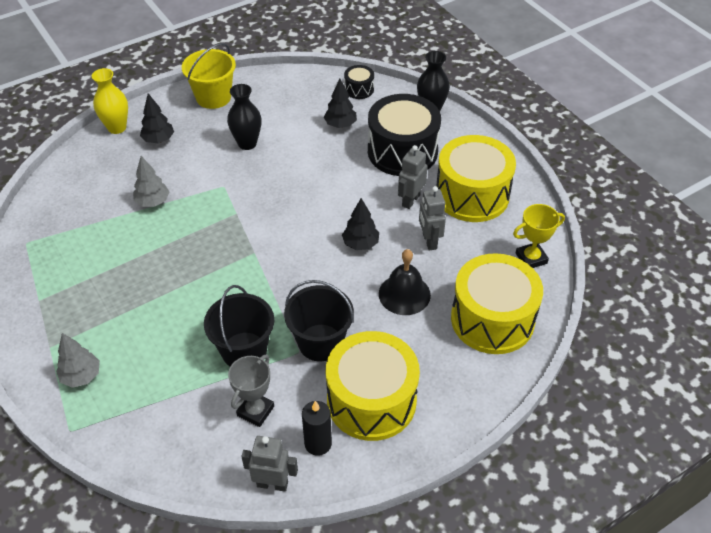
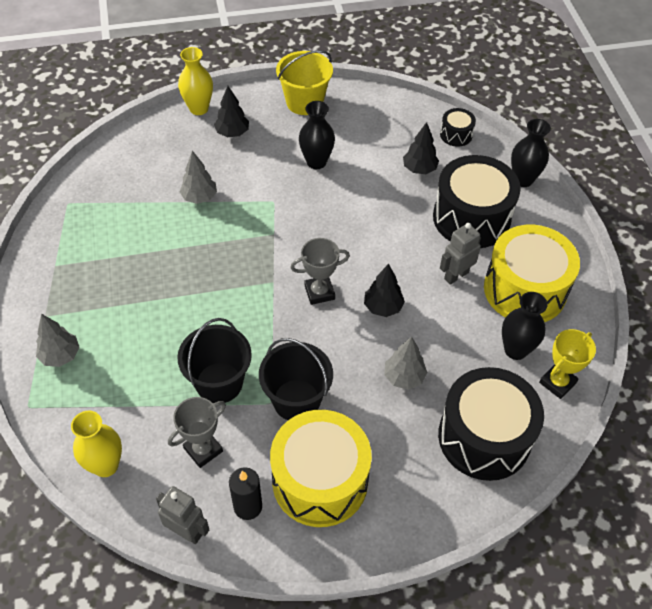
camera: 20 degrees right, 5 degrees up
black bell [379,249,431,315] -> grey tree [384,336,428,390]
grey robot [419,186,446,251] -> none
yellow drum [451,253,543,354] -> black drum [438,367,544,481]
yellow trophy [513,204,565,268] -> yellow trophy turned 45 degrees counterclockwise [539,329,596,399]
none -> yellow vase [71,411,122,477]
none -> grey trophy [290,238,350,305]
none -> black vase [502,292,548,360]

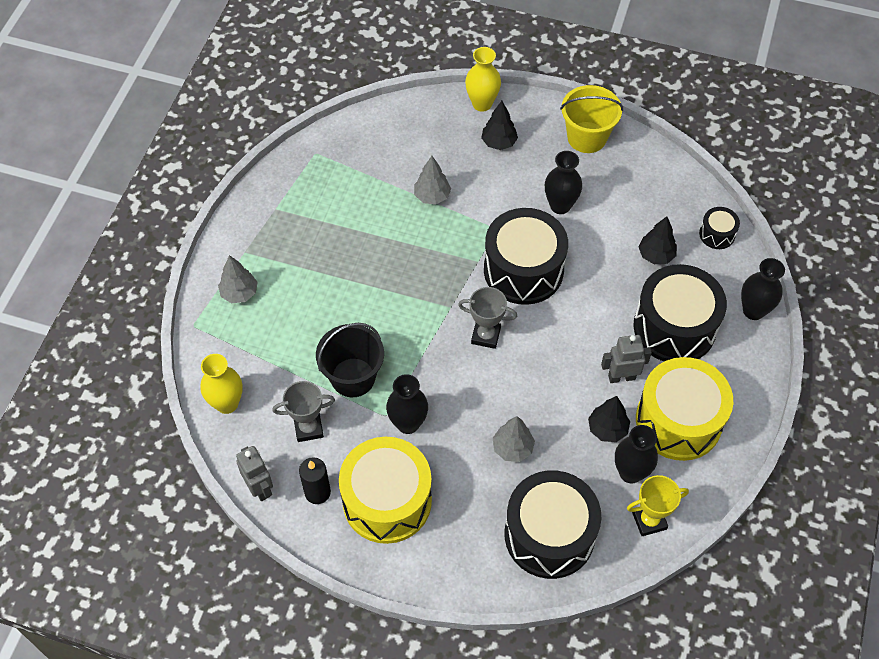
camera: 30 degrees right, 5 degrees up
black bucket [259,338,333,420] -> black vase [386,374,428,434]
black tree [364,264,405,317] -> black tree moved to [588,396,630,442]
none -> black drum [484,208,568,305]

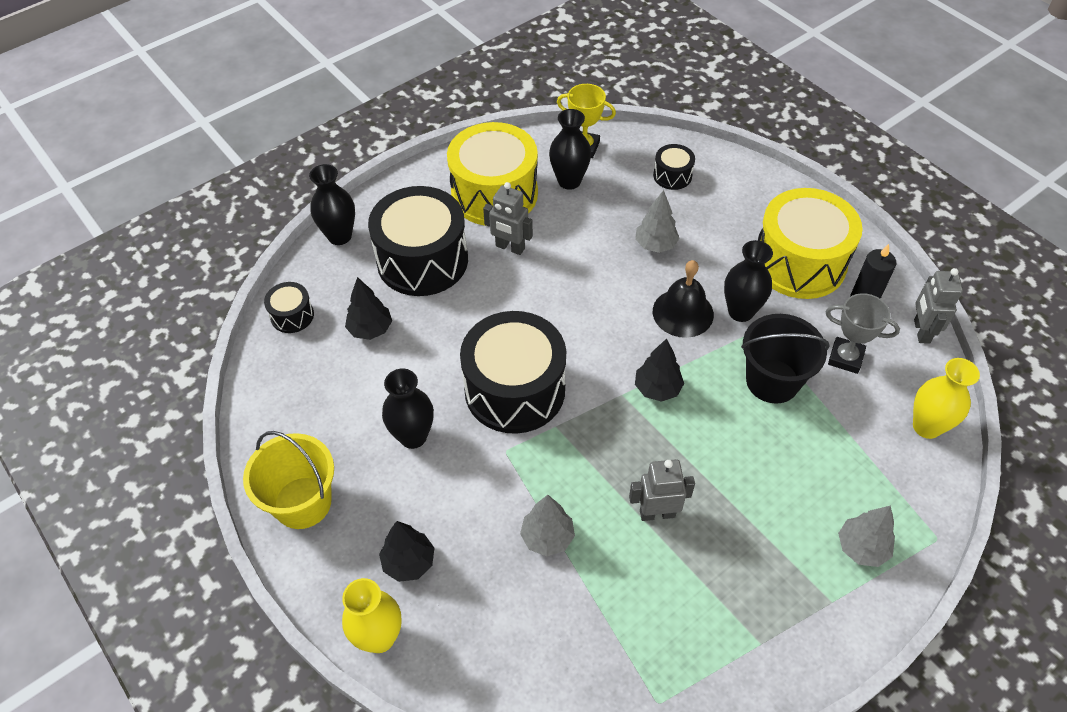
camera: 145 degrees left, 5 degrees down
grey trophy [458,287,517,349] -> none
black drum [505,470,602,579] -> black drum [653,144,695,190], size x0.45
black tree [588,396,630,442] -> black tree moved to [635,338,684,402]
none -> grey robot [629,459,695,521]
none -> black bell [653,260,714,338]

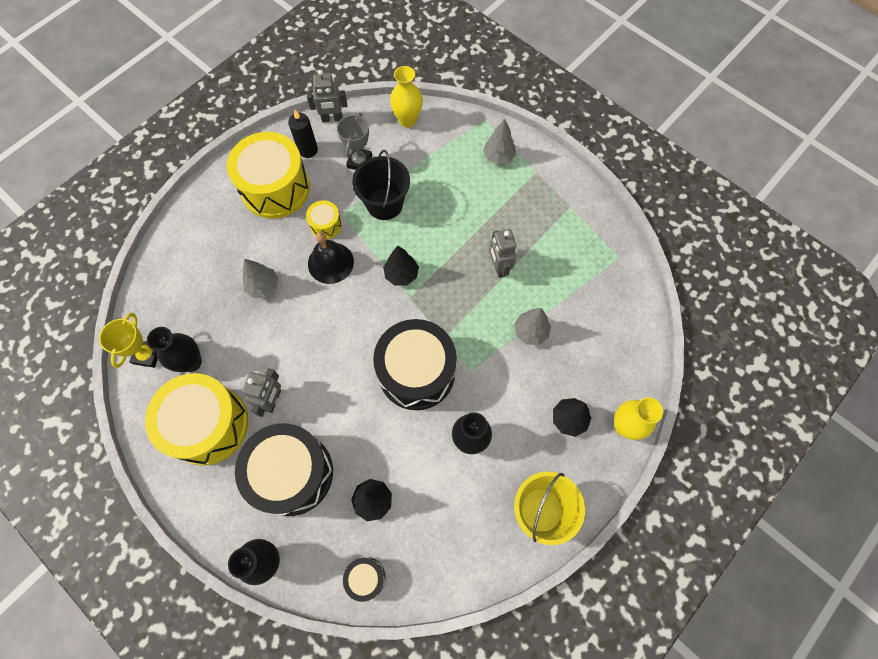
camera: 100 degrees left, 15 degrees up
black drum [653,144,695,190] -> none
black vase [724,240,773,322] -> yellow drum [306,200,342,239]

